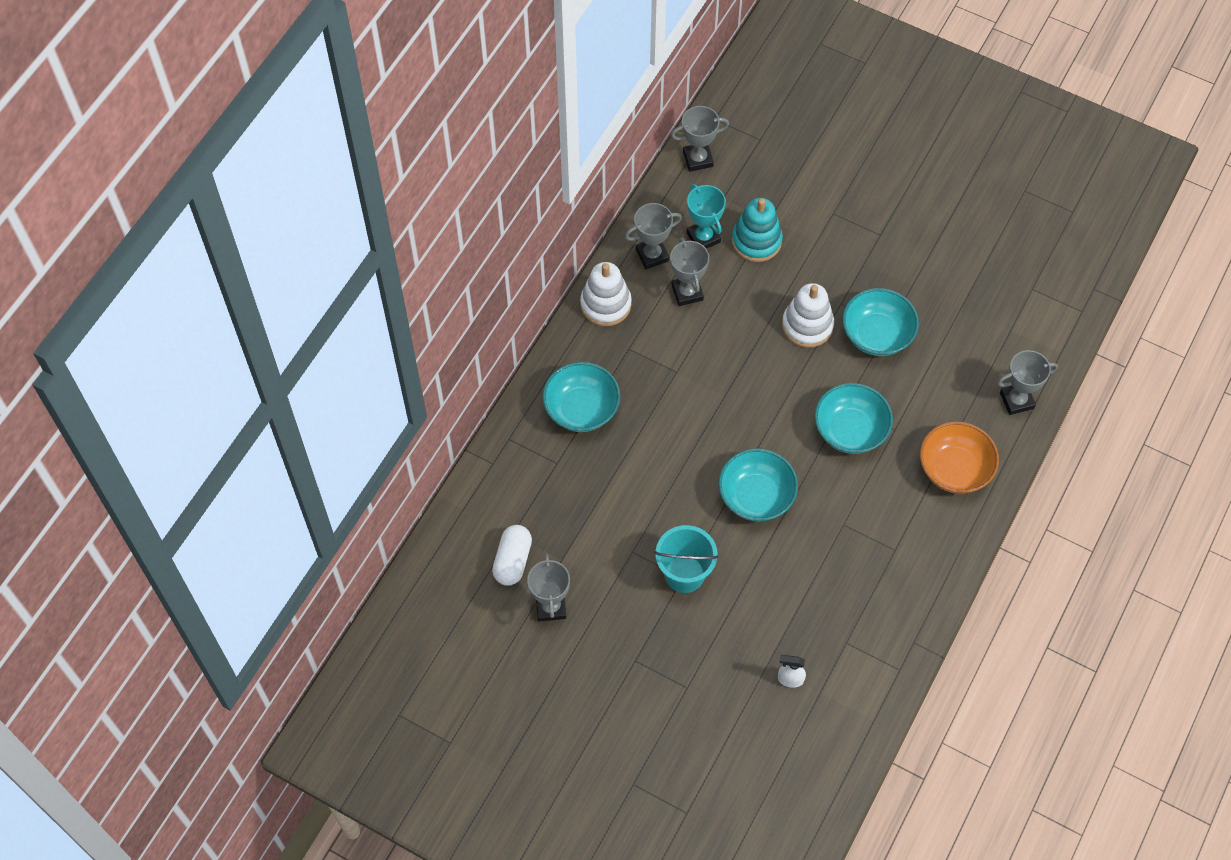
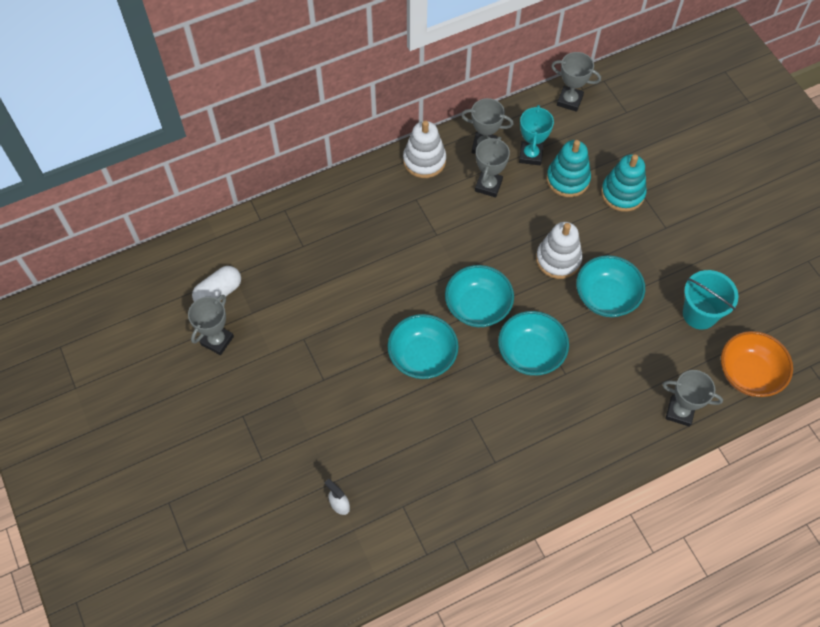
camera: 35 degrees right, 0 degrees up
turquoise bowl [542,362,620,432] -> turquoise bowl moved to [445,265,514,327]
turquoise bucket [654,525,719,593] -> turquoise bucket moved to [683,270,739,330]
orange bowl [920,421,999,494] -> orange bowl moved to [721,331,793,397]
none -> turquoise stacking toy [601,154,647,212]

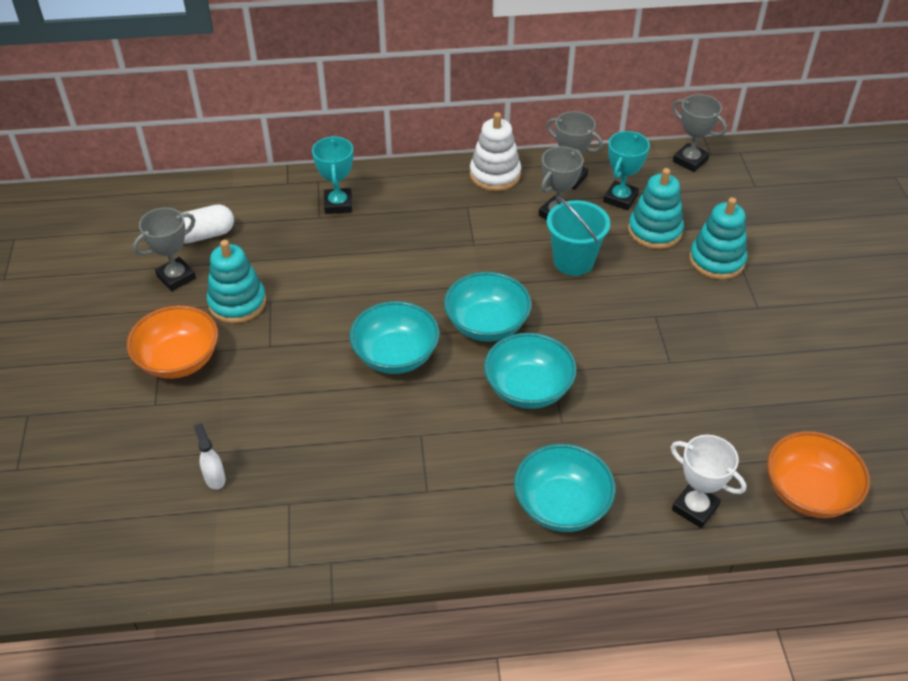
camera: 20 degrees right, 15 degrees down
white stacking toy [536,222,583,279] -> none
turquoise bowl [576,255,645,317] -> turquoise bowl moved to [514,444,616,532]
grey trophy [662,370,723,427] -> white trophy [671,435,746,528]
turquoise bucket [683,270,739,330] -> turquoise bucket moved to [547,196,610,276]
none -> orange bowl [127,305,218,379]
none -> turquoise stacking toy [207,240,266,324]
none -> turquoise trophy [312,136,353,214]

